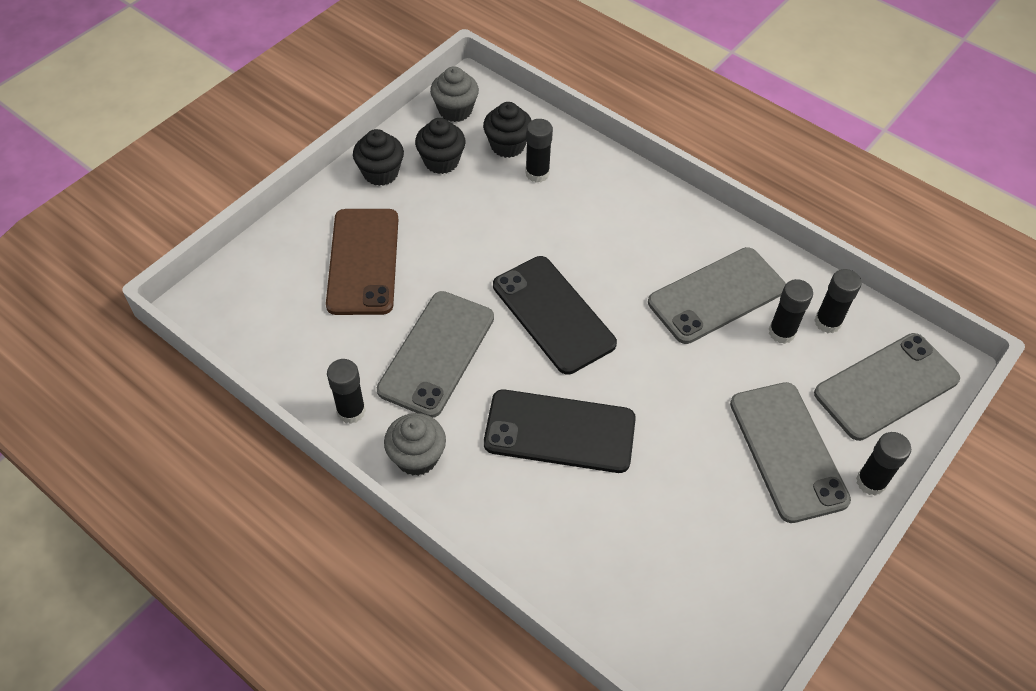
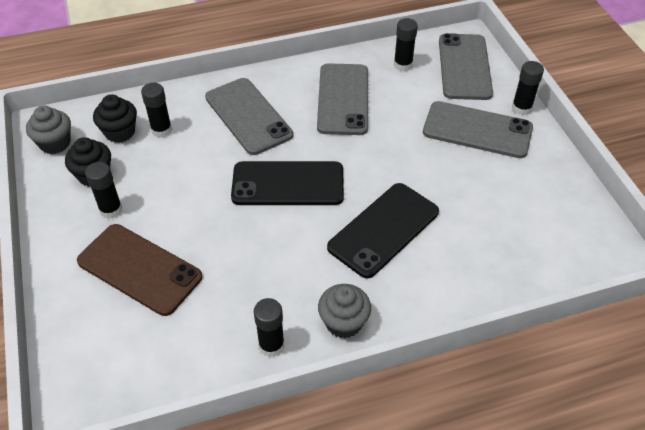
camera: 55 degrees left, 5 degrees down
black cupcake [353,129,404,186] -> none
grey phone [377,291,494,418] -> grey phone moved to [205,78,293,155]
black glue stick [769,279,813,344] -> black glue stick moved to [85,162,123,219]

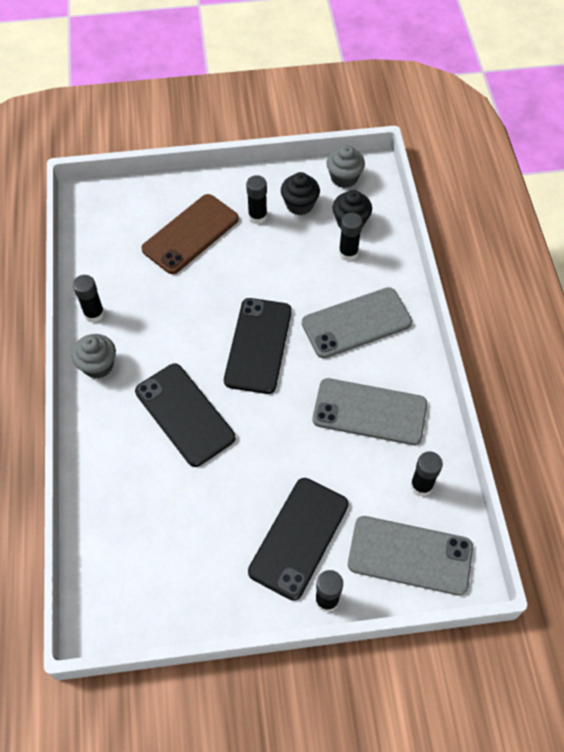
camera: 100 degrees right, 10 degrees up
grey phone [423,101,533,158] -> black phone [248,478,349,601]

